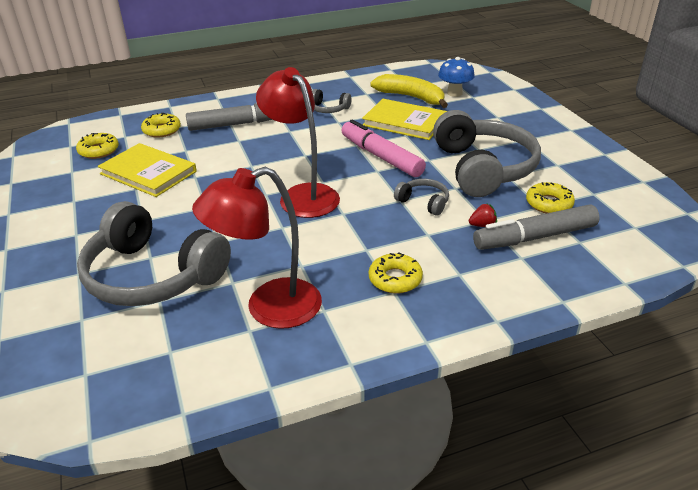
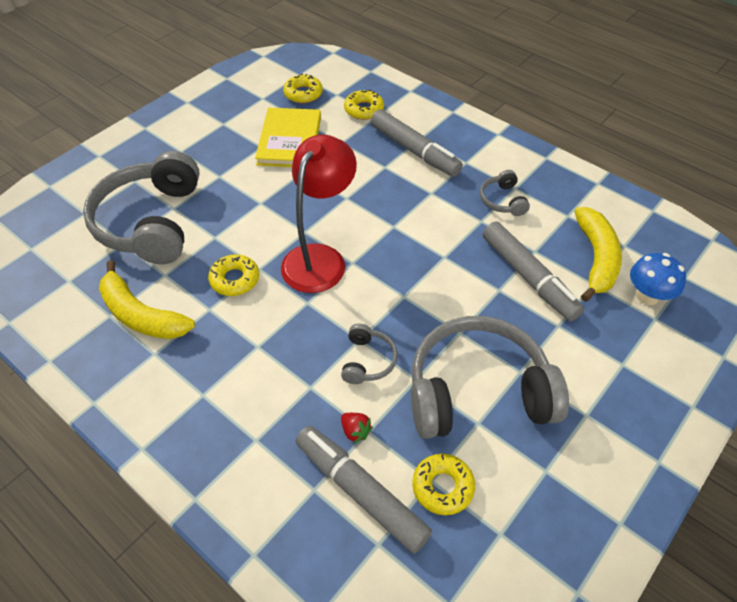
camera: 60 degrees right, 15 degrees up
red lamp [192,167,322,329] -> yellow banana [99,260,195,339]
pink marker [342,119,426,177] -> none
yellow book [362,99,447,140] -> grey marker [483,221,584,321]
yellow donut [369,252,423,294] -> yellow donut moved to [208,254,259,296]
grey headphones [433,110,541,197] -> grey headphones turned 150 degrees counterclockwise [411,316,569,439]

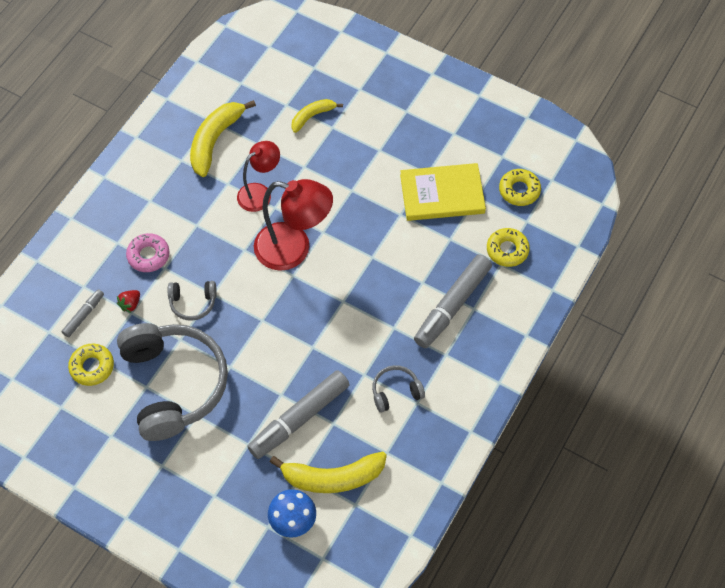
camera: 80 degrees right, 10 degrees up
grey headphones [83,151,200,264] -> yellow banana [291,99,343,133]
yellow donut [208,254,259,296] -> red lamp [237,141,280,212]
grey marker [296,426,432,554] -> grey marker [61,289,104,337], size x0.50
none -> pink donut [126,233,169,272]

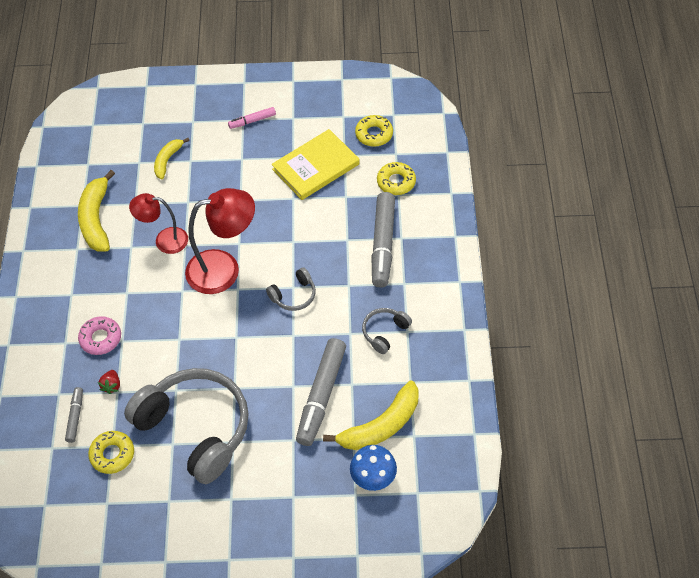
camera: 30 degrees left, 5 degrees down
grey headphones [168,281,217,321] -> grey headphones moved to [266,267,316,311]
red lamp [237,141,280,212] -> red lamp turned 105 degrees counterclockwise [129,193,188,254]
none -> pink marker [228,107,276,129]

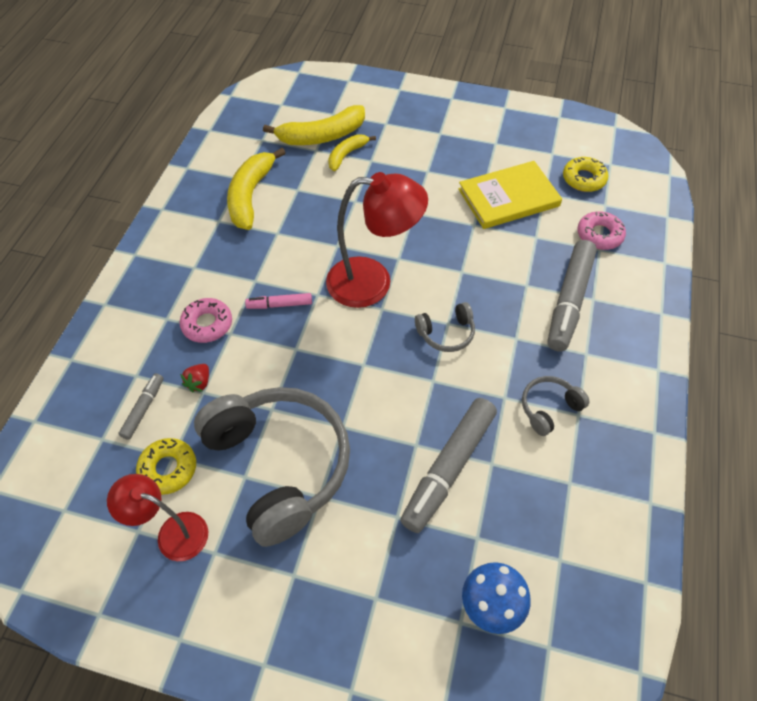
camera: 15 degrees right, 0 degrees up
red lamp [129,193,188,254] -> red lamp moved to [107,474,208,561]
pink marker [228,107,276,129] -> pink marker moved to [245,293,312,309]
yellow banana [323,381,419,450] -> yellow banana moved to [263,105,365,145]
yellow donut [377,162,416,195] -> pink donut [577,211,626,250]

